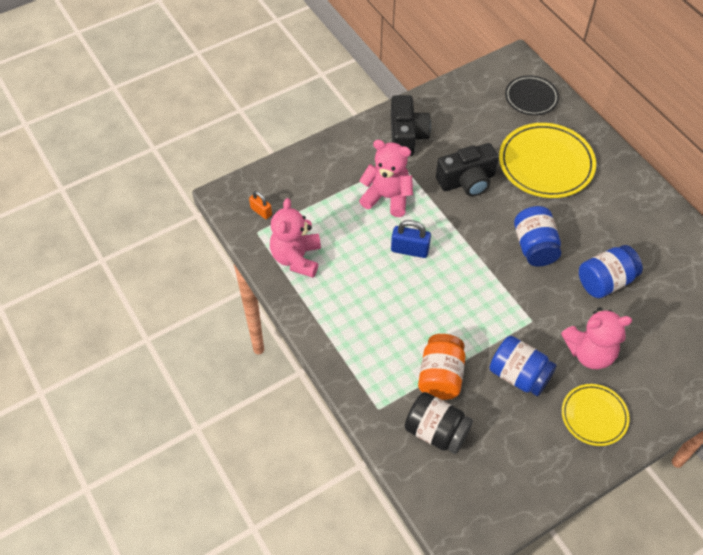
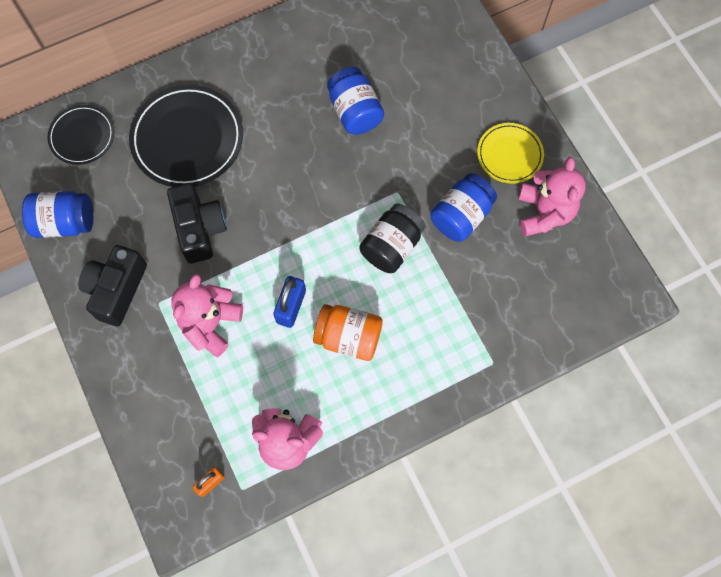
camera: 85 degrees left, 15 degrees up
black camera [391,95,431,156] -> black camera turned 75 degrees counterclockwise [79,245,147,326]
black jar [405,392,473,454] -> black jar moved to [359,203,425,273]
orange jar [418,334,465,400] -> orange jar moved to [313,304,383,361]
yellow plate [499,123,596,198] -> black plate [129,85,243,187]
blue jar [514,206,561,266] -> blue jar moved to [22,191,93,238]
pink teddy bear [561,307,632,369] -> pink teddy bear moved to [518,157,586,236]

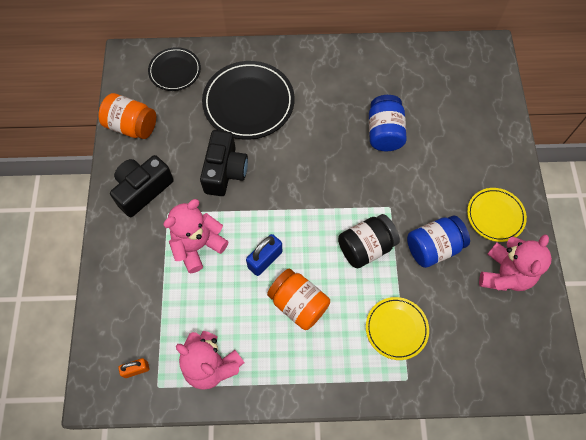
camera: 25 degrees right, 5 degrees down
blue jar [22,191,93,238] -> orange jar [98,93,156,139]
none -> yellow plate [366,297,429,360]

